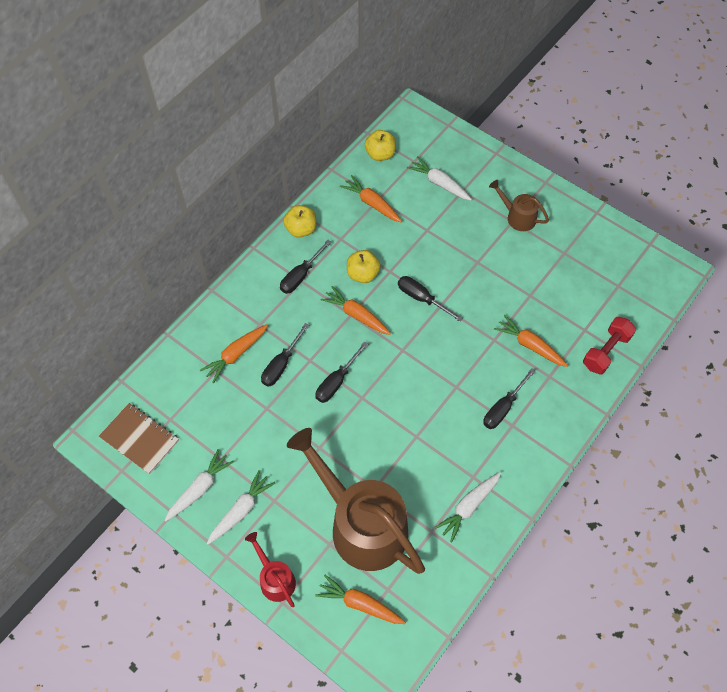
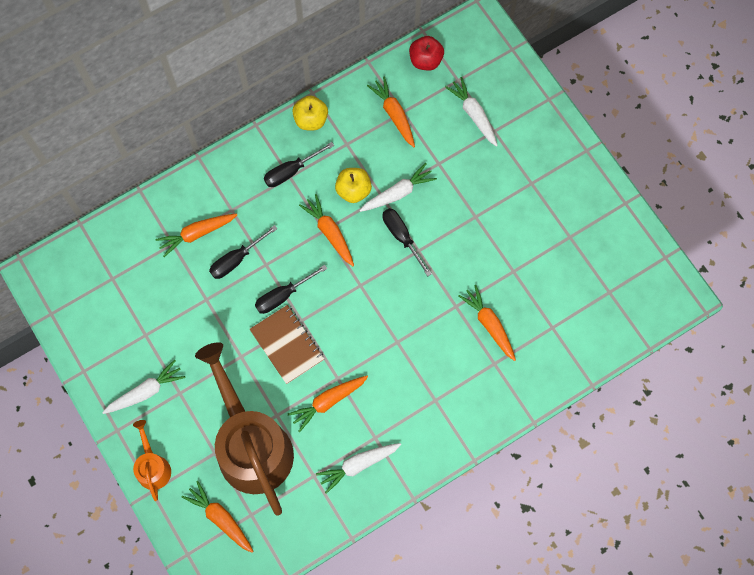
camera: 20 degrees right, 10 degrees up
brown notebook [99,403,179,474] -> brown notebook moved to [250,305,324,384]
white carrot [164,449,234,521] -> white carrot moved to [359,163,437,212]
red watering can [245,532,296,607] -> orange watering can [133,420,171,501]
yellow apple [365,130,396,161] -> red apple [409,36,444,70]
black screwdriver [483,368,535,429] -> none
brown watering can [489,180,549,231] -> none
red dumbbell [583,317,636,375] -> none
none -> orange carrot [288,376,368,432]

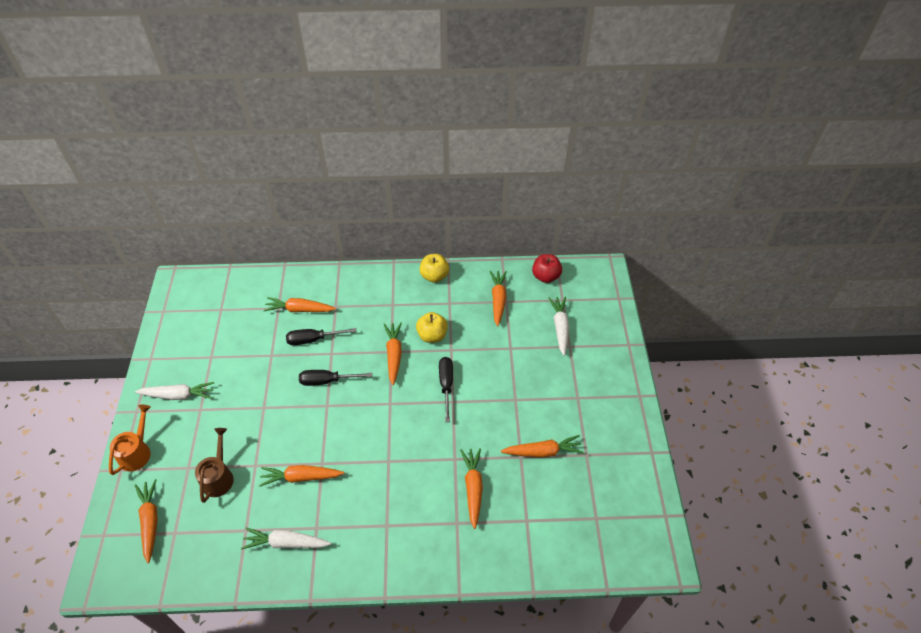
camera: 30 degrees right, 20 degrees down
brown watering can [195,342,294,516] -> brown watering can [195,428,234,503], size x0.45
brown notebook [250,305,324,384] -> none
black screwdriver [264,142,334,187] -> none
white carrot [359,163,437,212] -> none
none -> orange carrot [501,435,584,457]

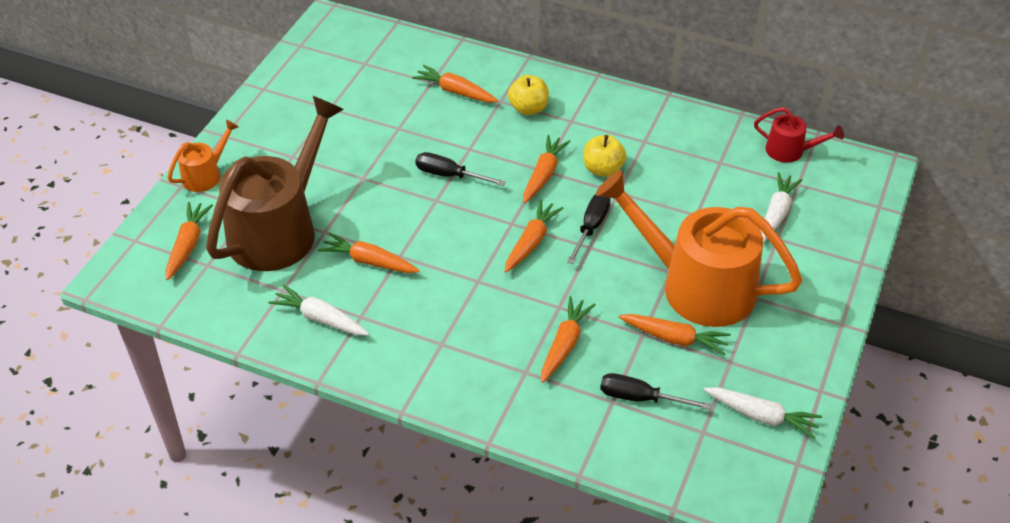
camera: 25 degrees right, 5 degrees down
white carrot [135,382,214,400] -> white carrot moved to [704,387,822,439]
brown watering can [195,428,234,503] -> brown watering can [206,96,344,271], size x2.21
black screwdriver [286,328,357,345] -> black screwdriver moved to [600,373,711,410]
yellow apple [419,254,449,283] -> yellow apple moved to [508,75,549,115]
orange carrot [490,271,507,327] -> orange carrot moved to [504,199,564,273]
red apple [532,254,562,283] -> red watering can [754,107,844,163]
none -> orange watering can [596,170,803,327]

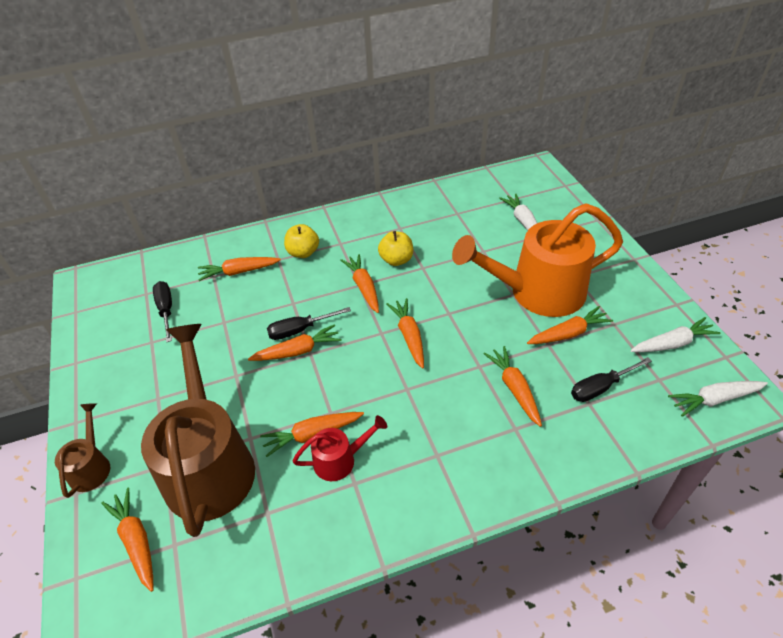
camera: 40 degrees left, 0 degrees up
orange watering can [167,120,239,192] -> brown watering can [55,403,110,498]
white carrot [268,284,369,335] -> white carrot moved to [668,381,768,417]
black screwdriver [567,194,611,264] -> black screwdriver moved to [153,281,172,342]
red watering can [754,107,844,163] -> red watering can moved to [293,415,387,481]
none -> orange carrot [248,324,342,361]

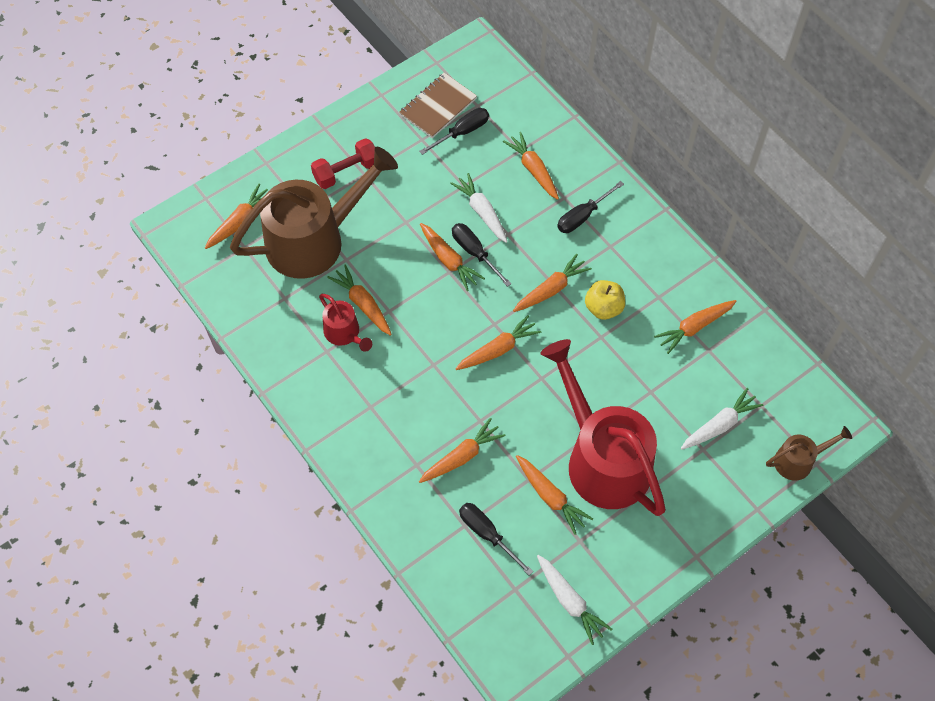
camera: 70 degrees right, 15 degrees up
brown watering can [55,403,110,498] -> brown watering can moved to [766,426,852,481]
yellow apple [284,224,319,258] -> black screwdriver [557,181,624,233]
orange watering can [452,203,623,317] -> red watering can [541,339,666,516]
white carrot [668,381,768,417] -> white carrot moved to [450,173,507,243]
none -> red dumbbell [311,138,375,189]
none -> brown notebook [399,73,477,138]
none -> orange carrot [654,300,736,354]

